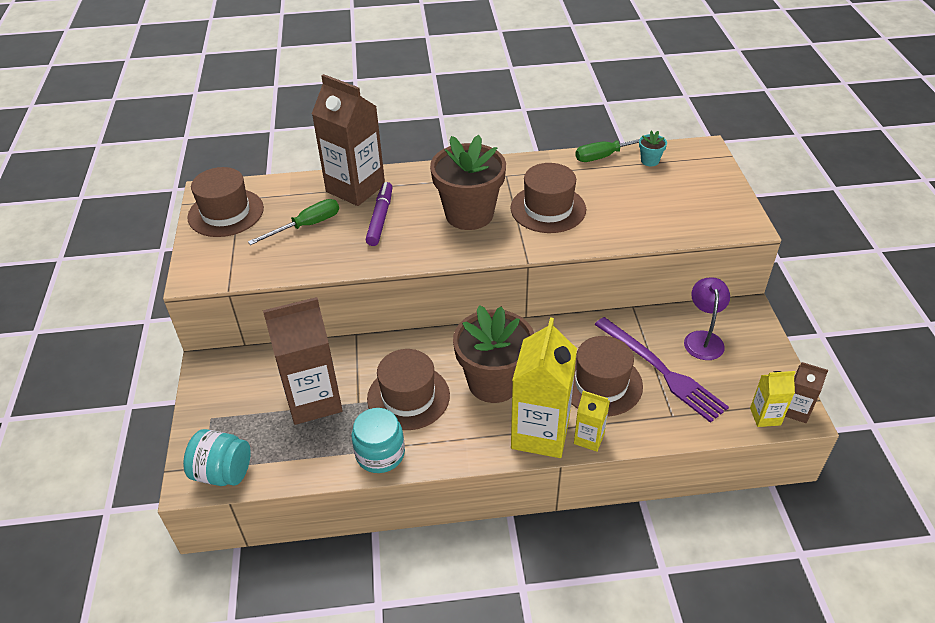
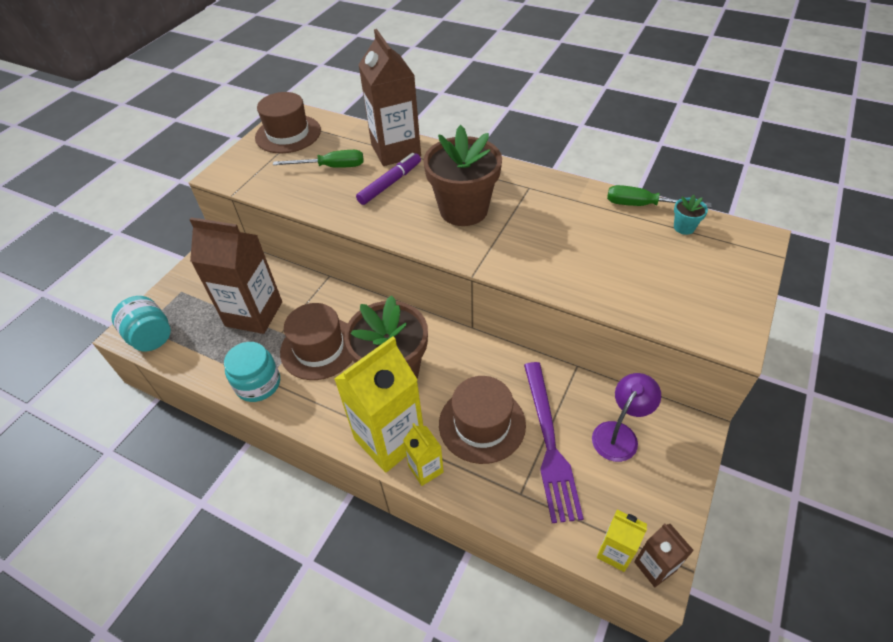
camera: 35 degrees right, 5 degrees up
brown hat [510,163,586,233] -> none

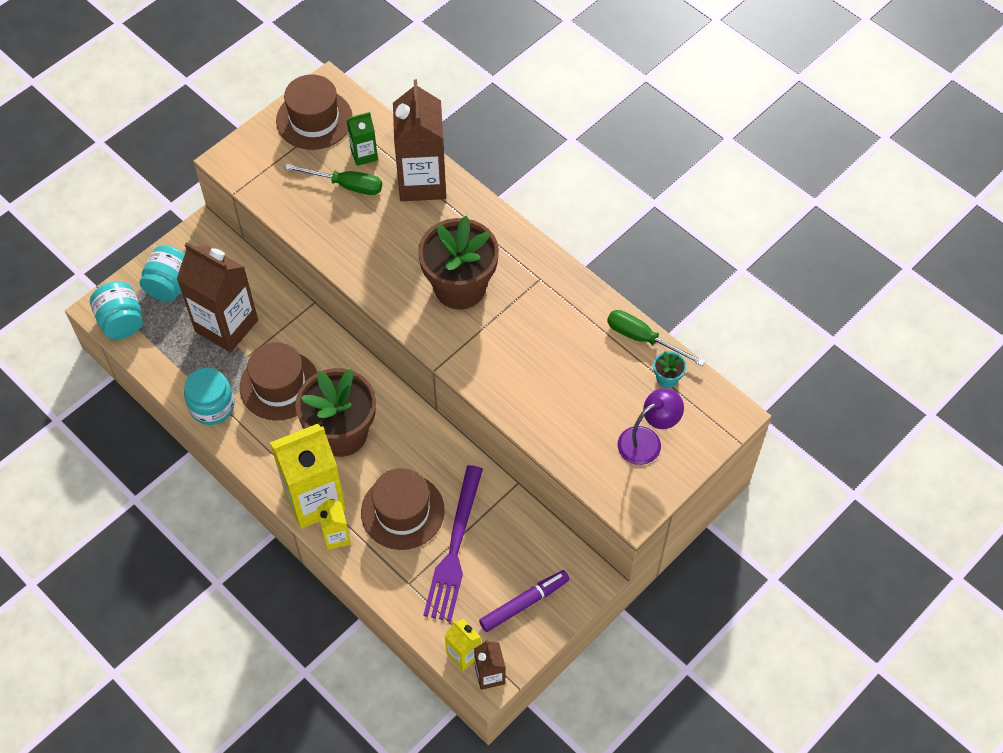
camera: 15 degrees right, 10 degrees up
purple marker [356,153,421,205] -> purple marker moved to [479,570,569,632]
purple lamp [592,373,661,462] -> purple lamp moved to [618,388,684,465]
none -> turquoise jar [139,245,185,302]
none -> green carton [347,112,378,166]

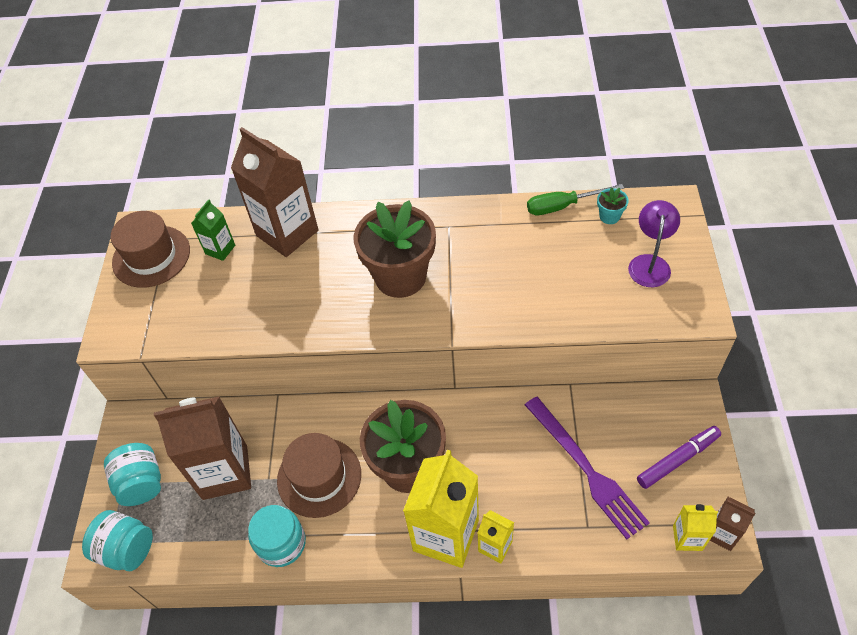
camera: 40 degrees left, 5 degrees down
green screwdriver [284,164,382,195] -> none
brown hat [361,468,445,550] -> none
purple marker [479,570,569,632] -> purple marker turned 45 degrees clockwise [637,426,721,489]

